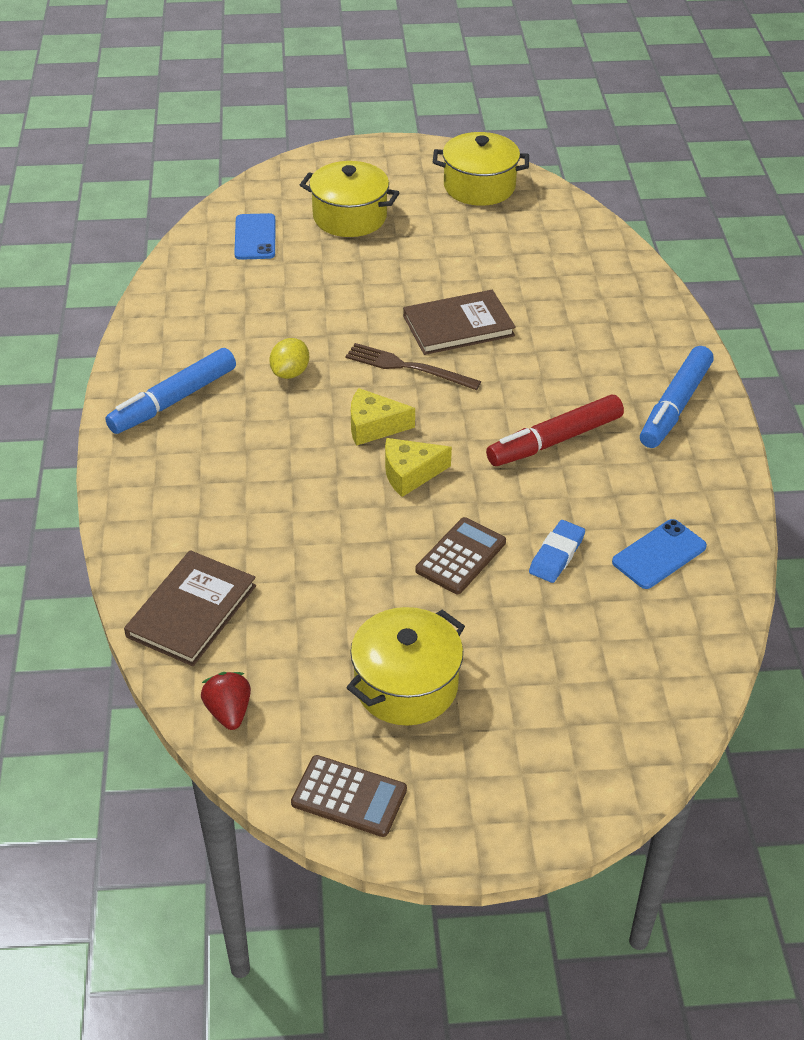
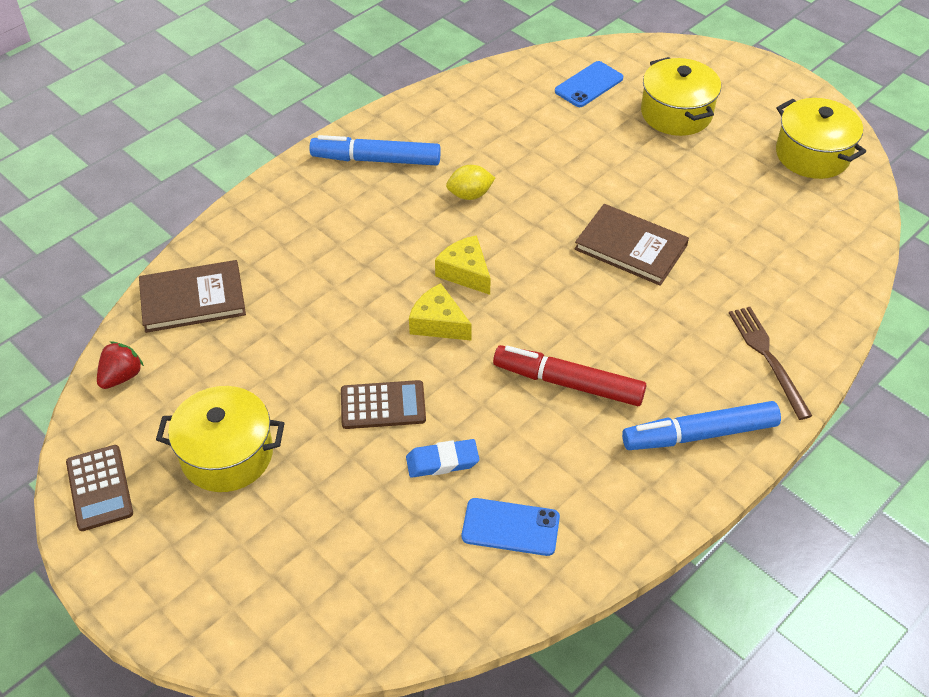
camera: 50 degrees right, 5 degrees up
brown fork [345,343,481,390] -> brown fork moved to [729,307,812,420]

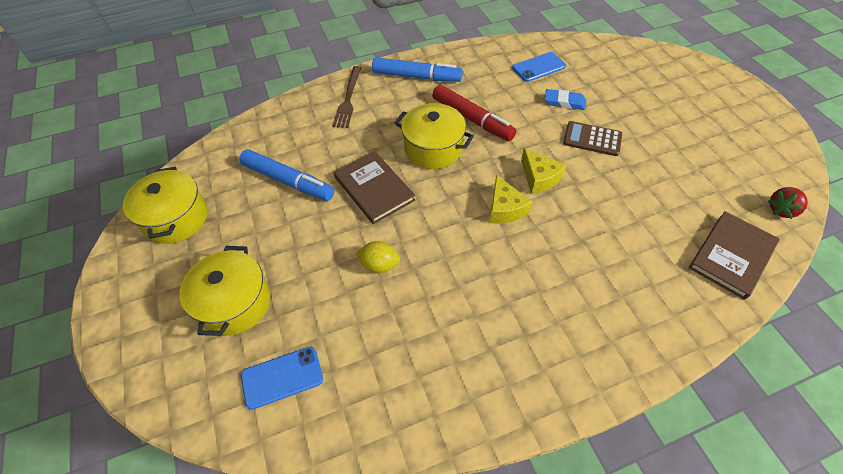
camera: 155 degrees left, 5 degrees up
brown calculator [66,445,133,531] -> none
brown book [139,260,246,333] -> brown book turned 60 degrees counterclockwise [689,211,779,300]
yellow pot [156,386,284,492] -> yellow pot moved to [394,103,474,169]
blue marker [309,135,441,165] -> blue marker moved to [240,149,334,201]
yellow lemon [446,165,495,200] -> yellow lemon moved to [355,241,400,273]
blue phone [462,498,560,556] -> blue phone turned 60 degrees counterclockwise [512,52,566,82]

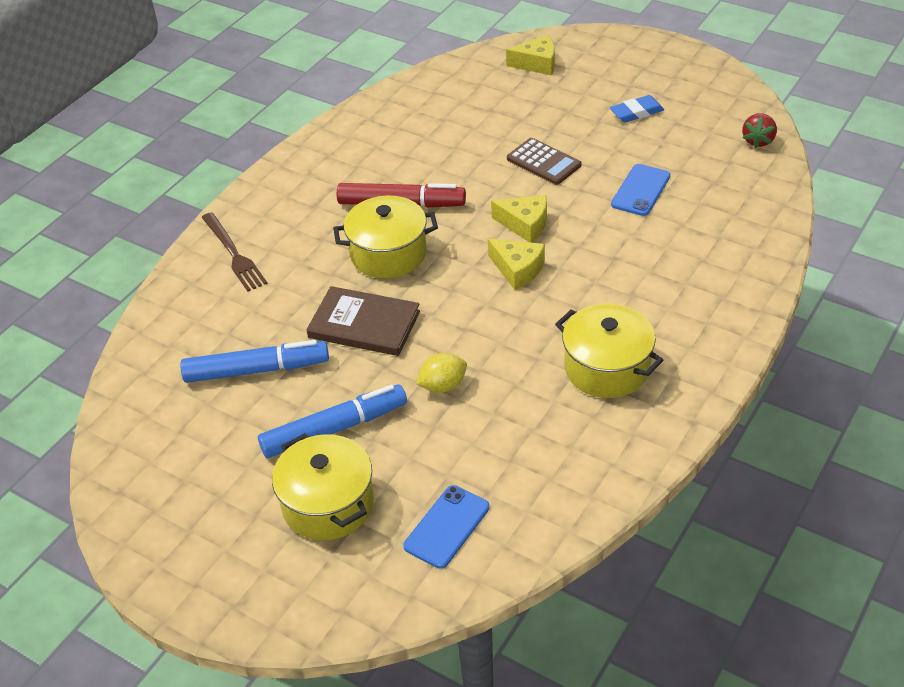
camera: 35 degrees left, 10 degrees down
yellow pot [123,167,208,244] -> yellow pot moved to [555,304,663,398]
blue marker [372,57,463,82] -> blue marker moved to [258,384,407,458]
blue phone [512,52,566,82] -> blue phone moved to [611,164,670,216]
blue eraser [545,89,586,110] -> blue eraser moved to [610,95,664,123]
brown calculator [563,121,622,156] -> brown calculator turned 120 degrees counterclockwise [507,138,581,185]
brown book [689,211,779,300] -> none
none -> yellow cheese [506,35,555,75]

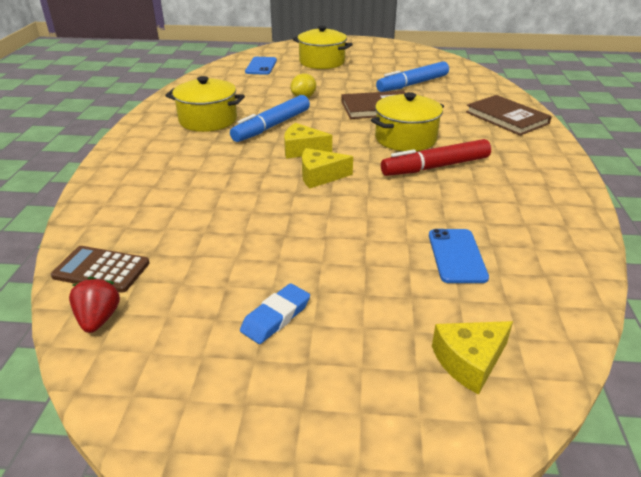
camera: 150 degrees right, 10 degrees down
brown fork [201,212,268,292] -> brown book [466,95,552,136]
blue marker [258,384,407,458] -> blue marker moved to [230,95,310,142]
brown calculator [507,138,581,185] -> brown calculator moved to [51,246,149,293]
blue phone [611,164,670,216] -> blue phone moved to [429,229,489,283]

